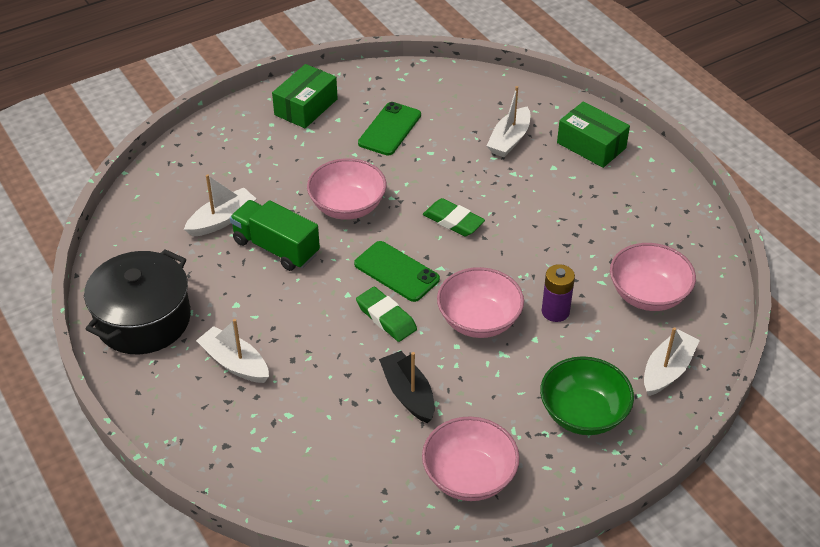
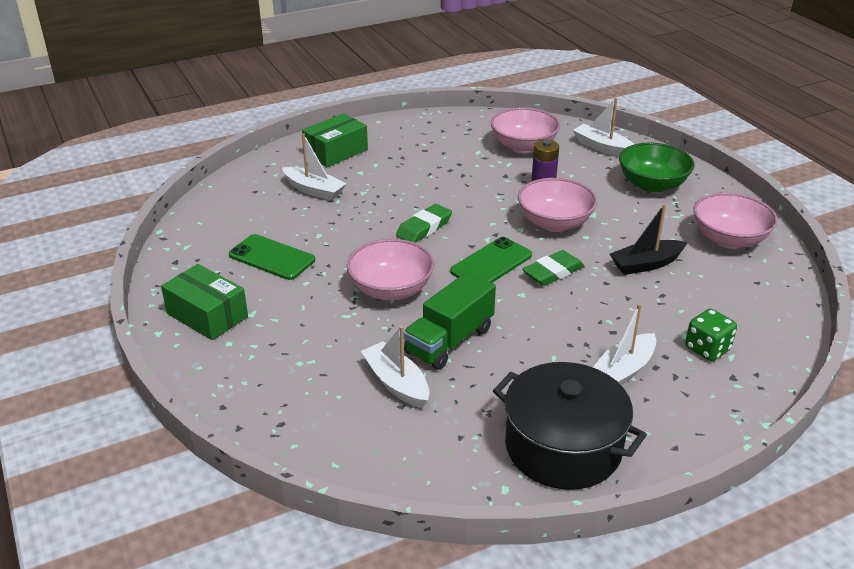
camera: 85 degrees left, 10 degrees down
none -> green dice [685,309,737,361]

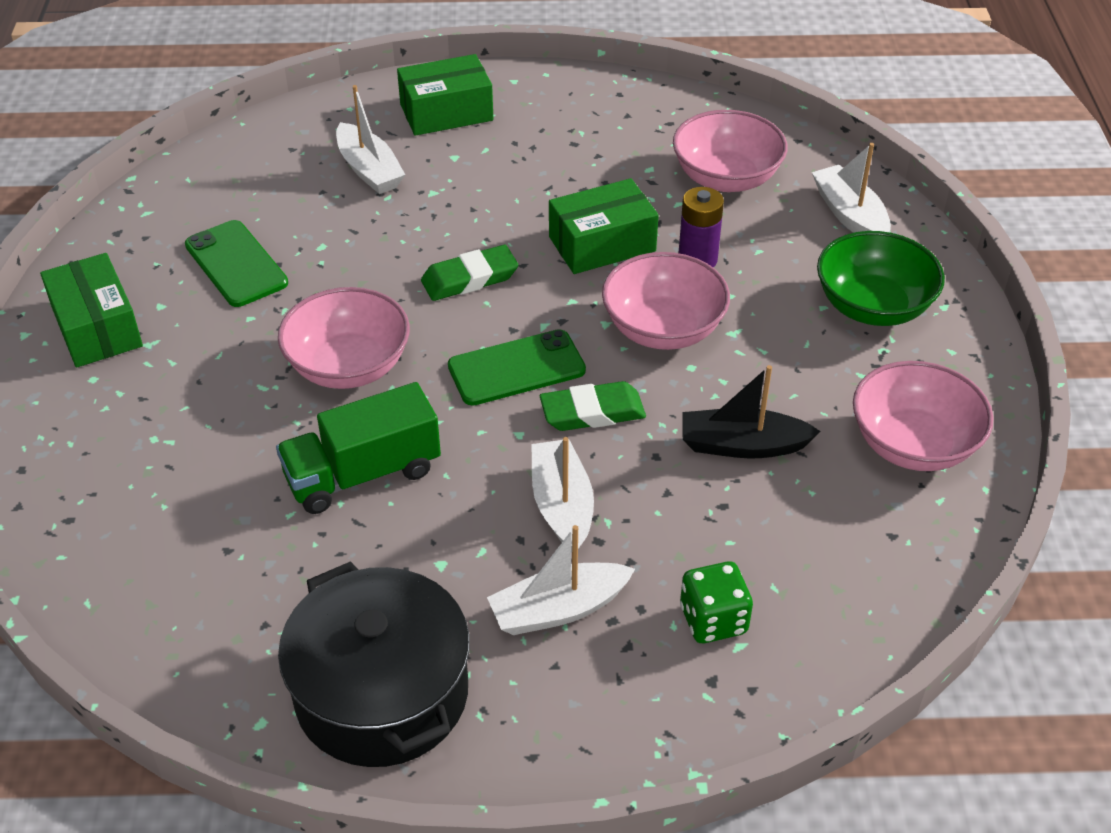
camera: 25 degrees right, 10 degrees up
white boat [361,326,429,408] -> white boat moved to [531,437,594,552]
none -> green box [549,178,659,274]

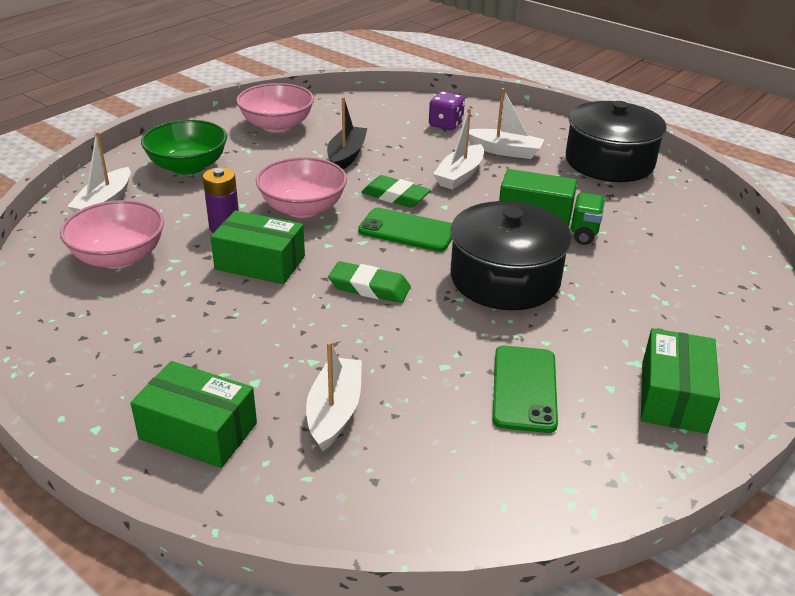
camera: 140 degrees left, 10 degrees down
pink bowl [278,287,410,389] -> black pot [450,201,572,310]
green dice [680,561,753,643] -> purple dice [429,92,465,130]
black boat [682,365,820,458] -> black boat turned 120 degrees counterclockwise [327,97,367,170]

